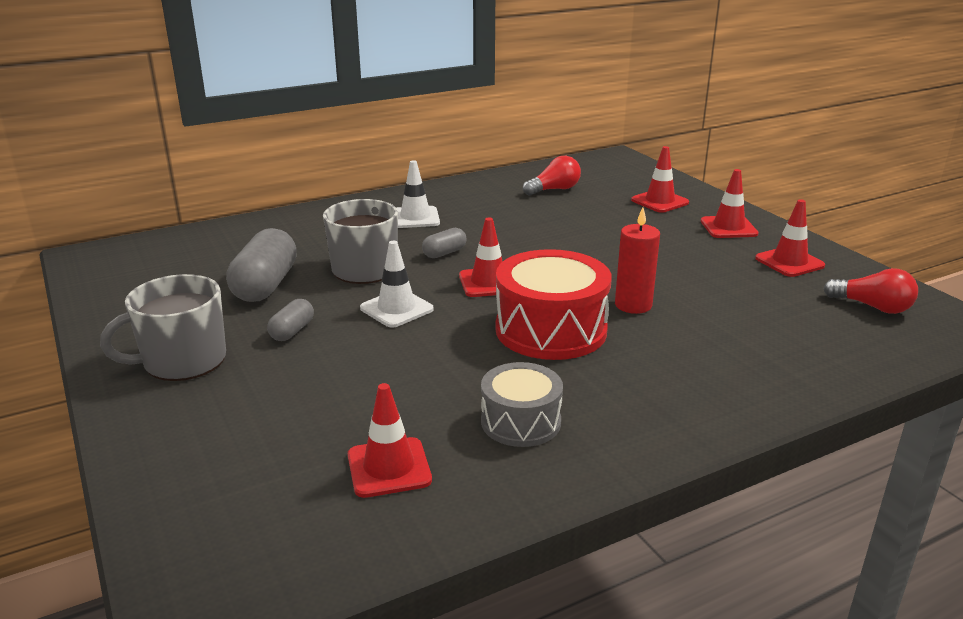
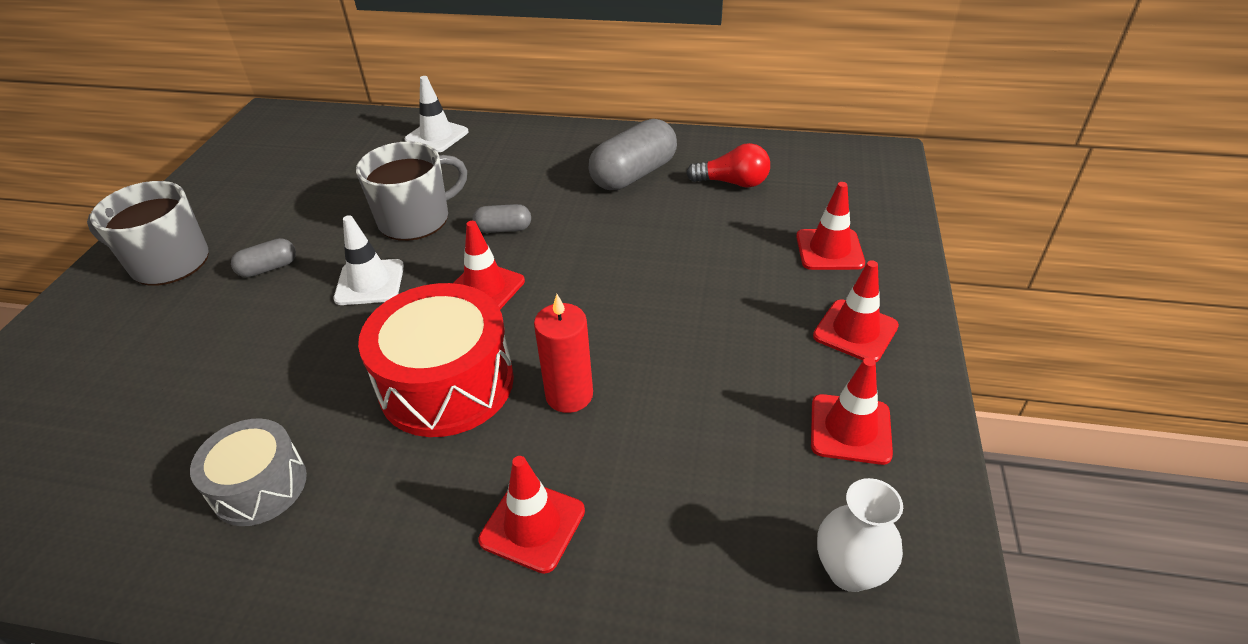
camera: 40 degrees right, 15 degrees up
grey capsule [226,228,297,302] -> grey capsule moved to [589,119,677,190]
red traffic cone [348,383,432,498] -> red traffic cone moved to [478,456,585,574]
white traffic cone [397,160,440,228] -> white traffic cone moved to [405,76,468,152]
red light bulb [823,268,918,314] -> white vase [817,478,903,592]

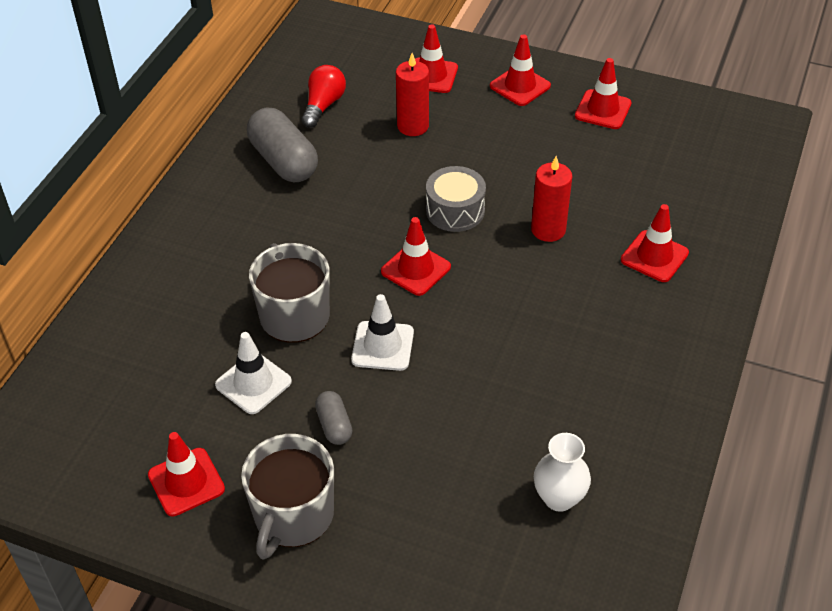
camera: 80 degrees left, 5 degrees up
grey drum [190,418,307,526] -> grey drum moved to [426,166,486,232]
red drum [358,283,514,437] -> none
white traffic cone [405,76,468,152] -> white traffic cone moved to [215,332,292,414]
grey capsule [472,204,531,233] -> none
white vase [817,478,903,592] -> white vase moved to [534,433,591,512]
none -> red traffic cone [148,432,225,517]
none -> red candle [396,53,429,136]

